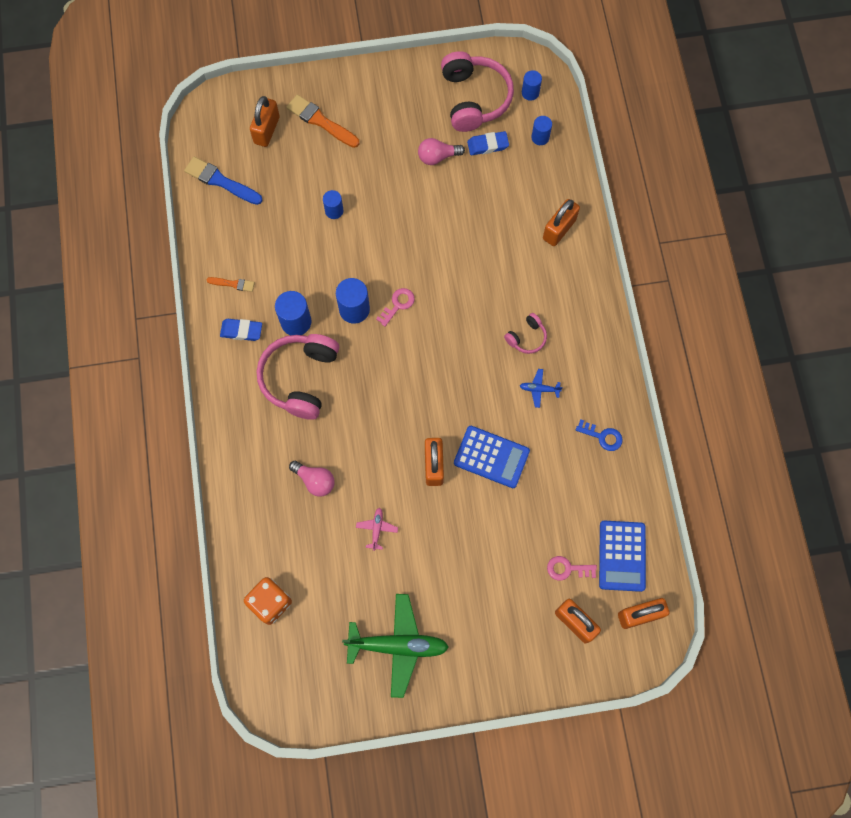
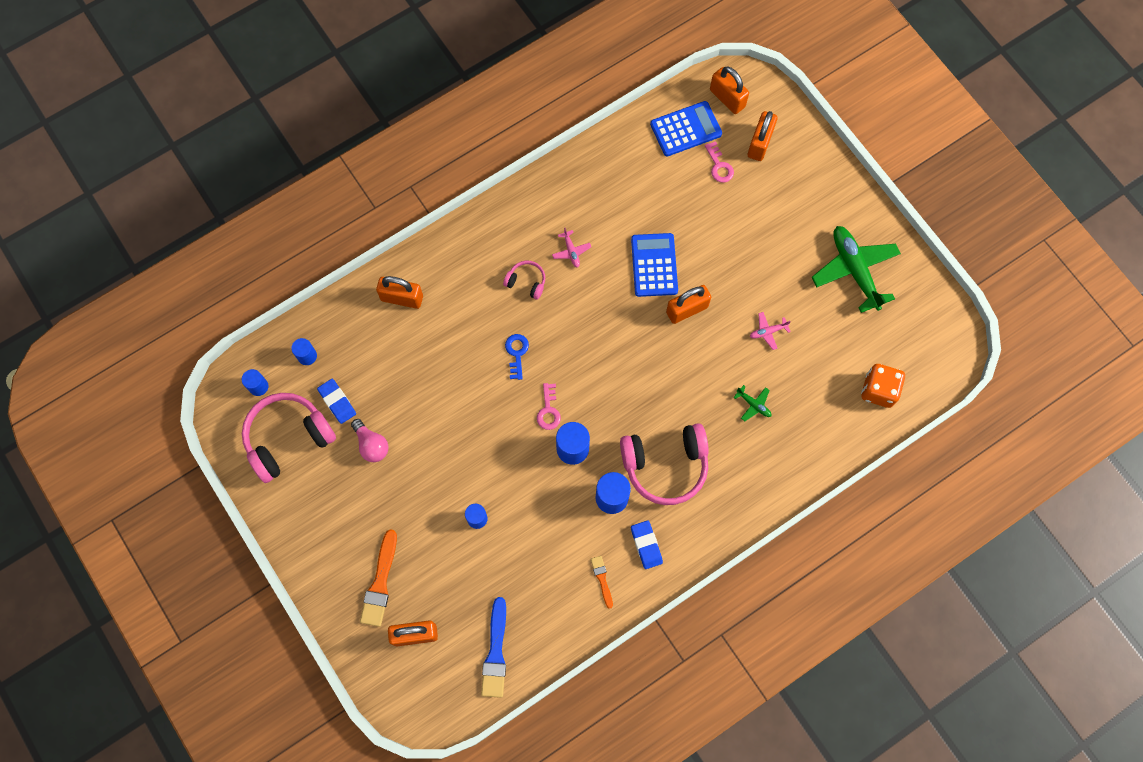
camera: 115 degrees left, 0 degrees up
pink light bulb [289,461,335,497] -> green plane [733,385,772,421]
pink key [376,288,415,326] -> pink key turned 105 degrees counterclockwise [537,383,561,430]
blue plane [520,369,563,408] -> pink plane [552,228,591,268]
blue key [576,419,623,451] -> blue key moved to [505,334,529,380]

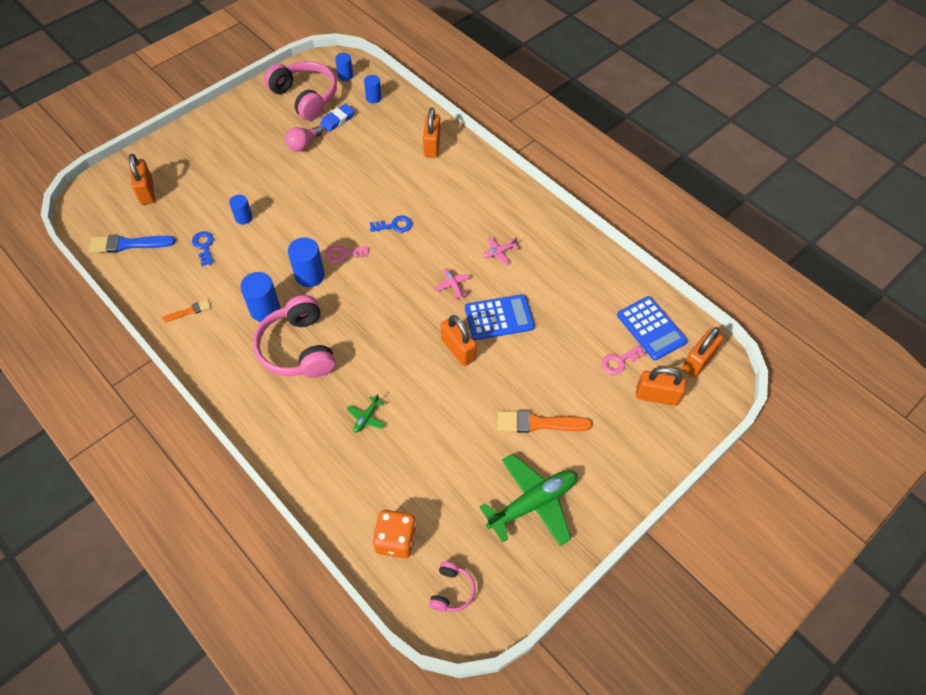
camera: 80 degrees right, 15 degrees down
orange brush [360,529,397,627] -> orange brush moved to [498,411,592,433]
pink headphones [503,261,545,300] -> pink headphones moved to [429,562,475,612]
blue eraser [631,521,663,569] -> none
pink plane [750,312,791,350] -> pink plane moved to [435,269,471,299]
none -> blue key [192,231,214,266]

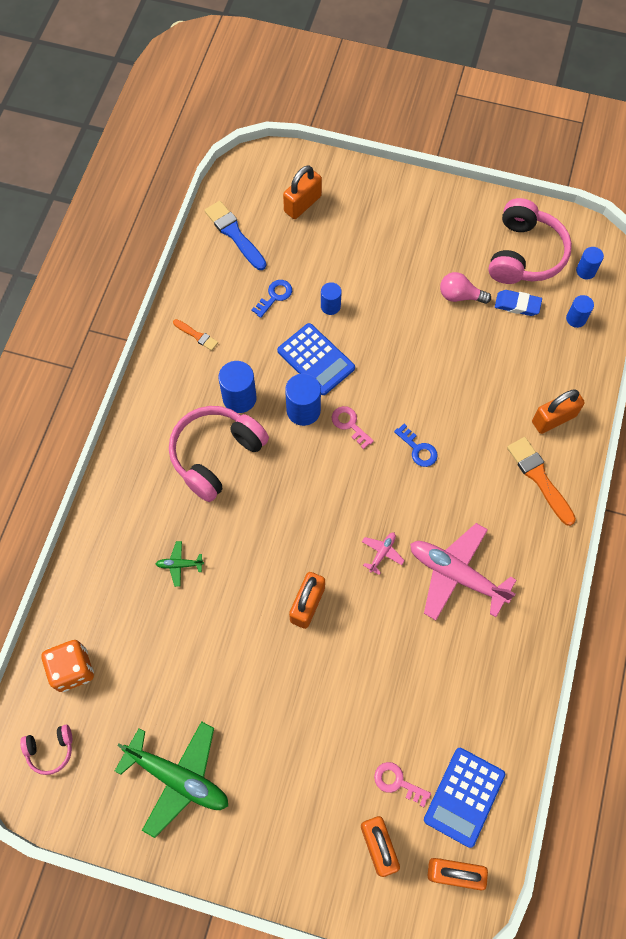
camera: 60 degrees right, 10 degrees up
blue calculator [465,294,535,340] -> blue calculator moved to [277,323,355,395]
pink plane [483,237,519,265] -> pink plane [410,523,516,620], size x2.32
orange brush [498,411,592,433] -> orange brush moved to [507,437,576,526]

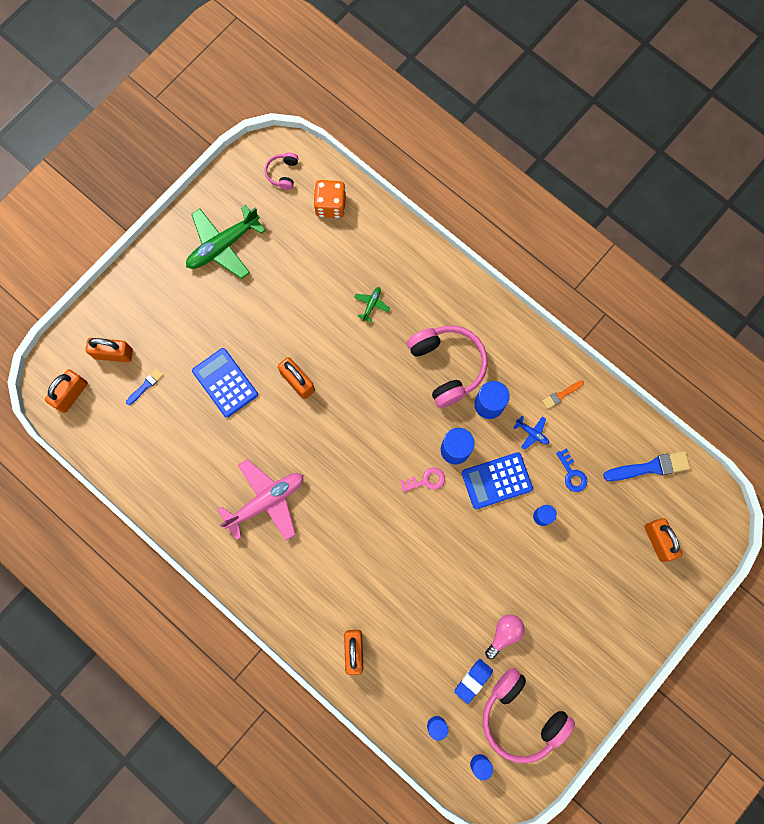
camera: 115 degrees right, 10 degrees up
pink plane [362,533,405,575] -> none
pink key [374,762,431,807] -> blue brush [126,368,164,405]
blue key [394,424,438,467] -> none
blue calculator [424,748,505,848] -> blue calculator moved to [192,348,258,418]
orange brush [507,437,576,526] -> none
none -> blue plane [513,416,549,450]

